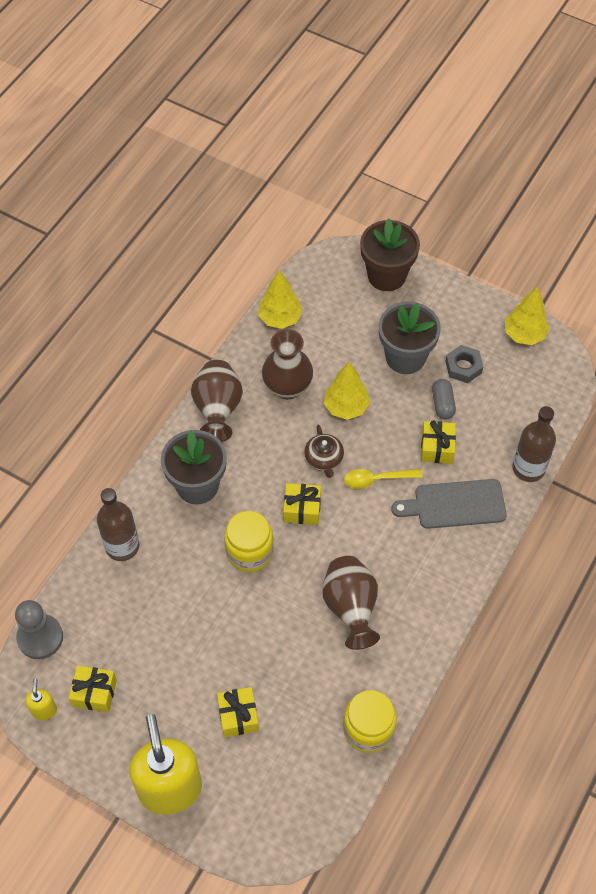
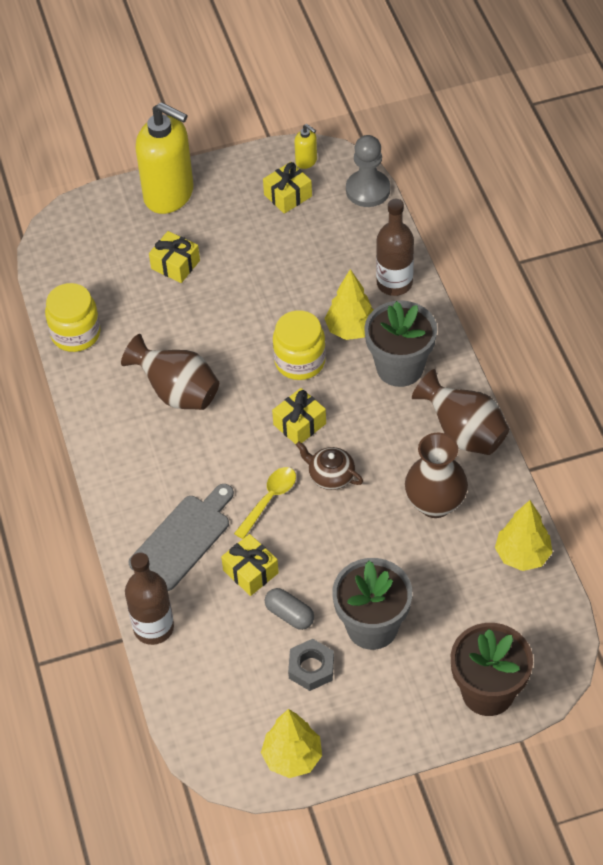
camera: 135 degrees right, 5 degrees down
yellow tree [324,362,370,420] -> yellow tree moved to [325,269,374,340]

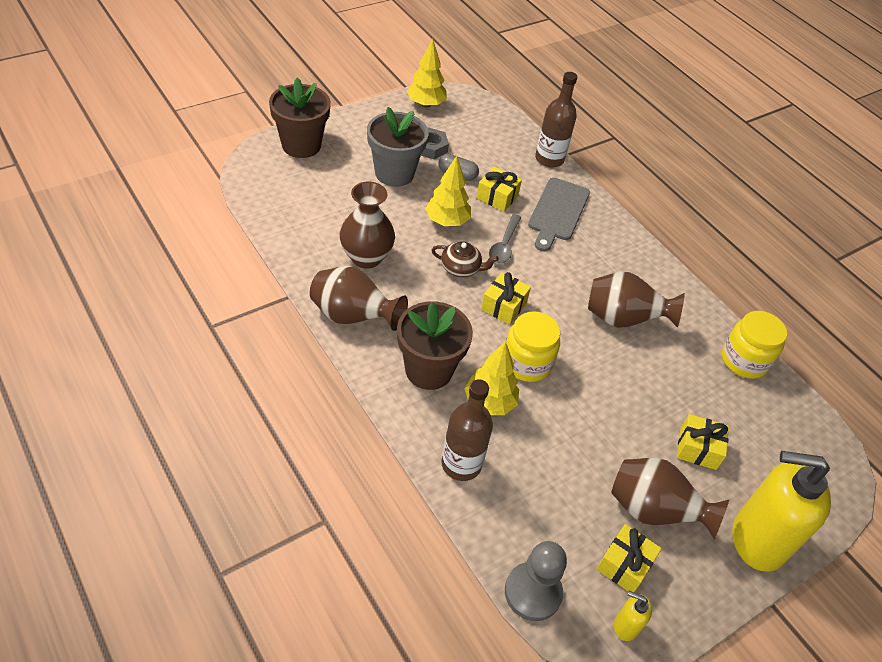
camera: 155 degrees right, 5 degrees down
yellow spoon [234,467,296,539] -> grey spoon [489,214,521,264]
grey flower pot [364,301,437,387] -> brown flower pot [397,301,473,390]
yellow tree [495,500,553,571] -> yellow tree moved to [425,156,471,226]
none -> brown vase [611,458,729,539]

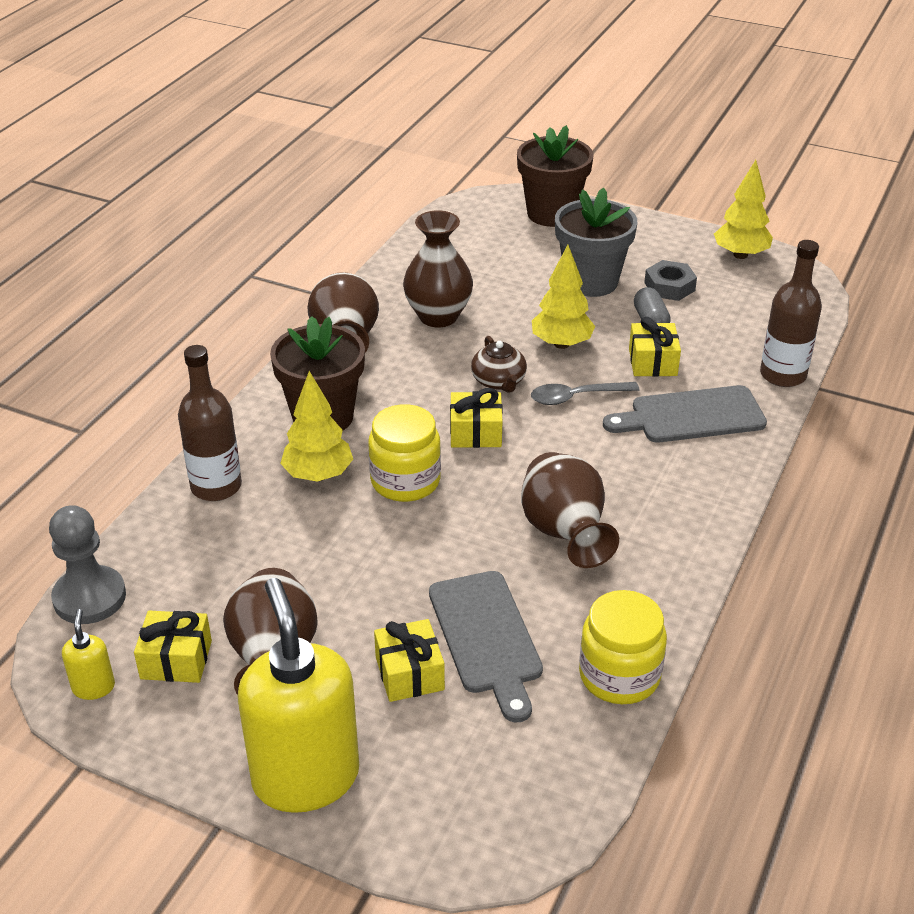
camera: 65 degrees right, 10 degrees down
none -> grey cutting board [429,571,543,723]

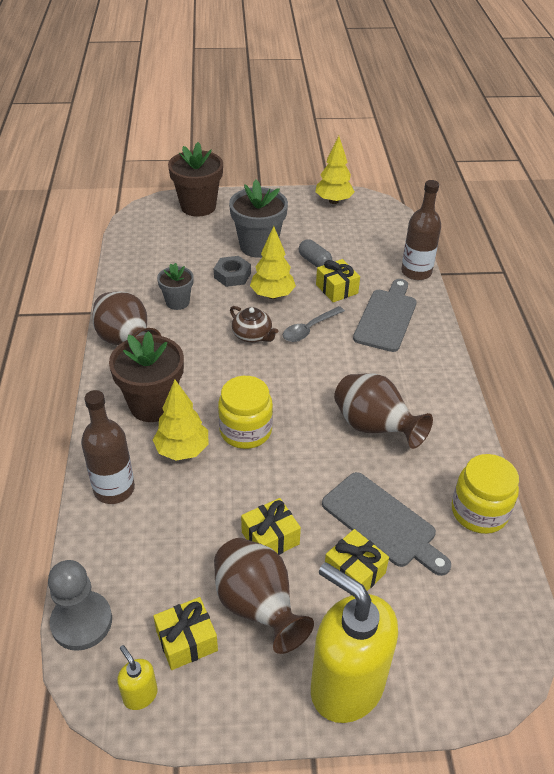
camera: 30 degrees left, 5 degrees up
brown vase [403,210,473,327] -> grey flower pot [157,263,193,310]
yellow gift [450,388,503,448] -> yellow gift moved to [241,498,301,555]
grey cutting board [603,385,767,442] -> grey cutting board turned 150 degrees clockwise [353,279,417,352]
grey nut [644,260,697,301] -> grey nut moved to [214,256,251,287]

